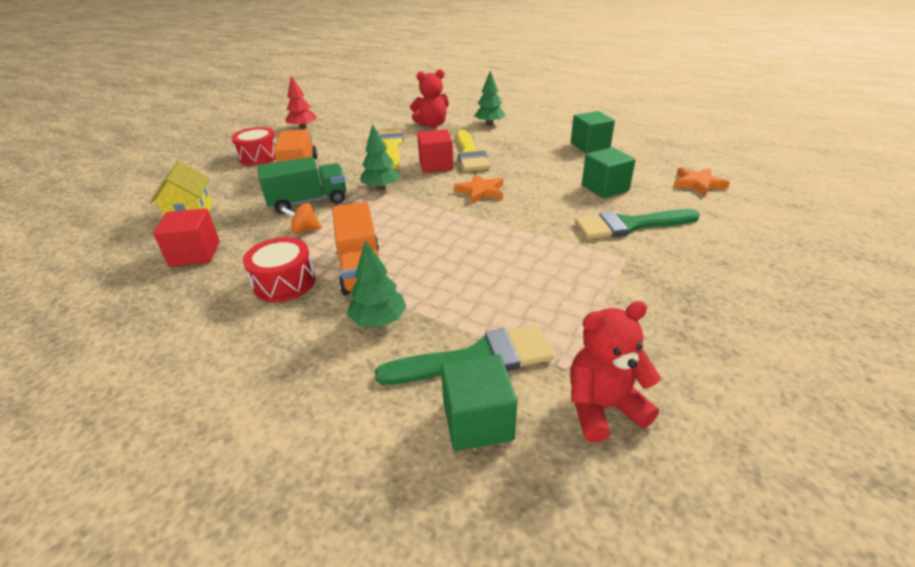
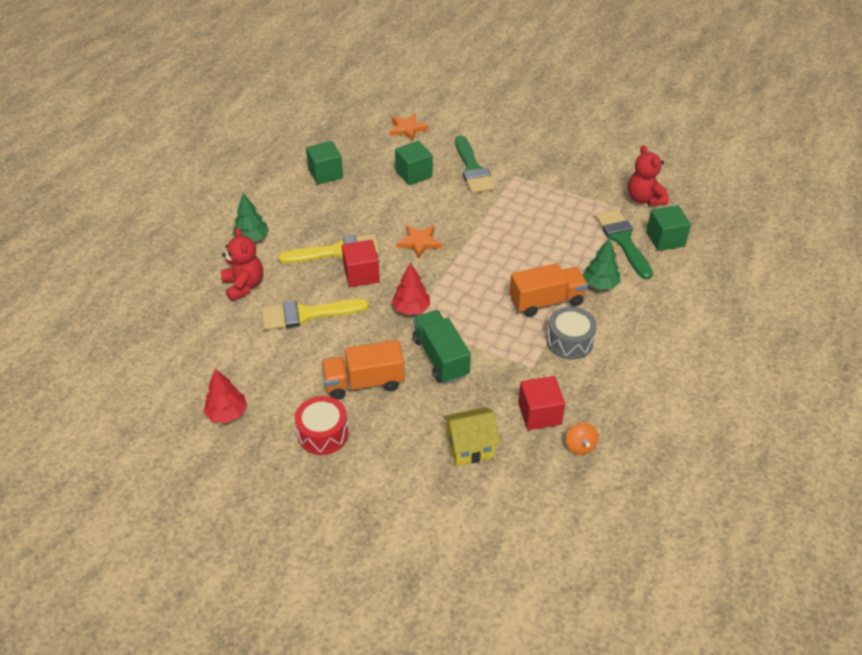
camera: 95 degrees left, 10 degrees up
red drum [243,237,316,302] -> grey drum [547,307,597,359]
orange spinning top [281,203,322,234] -> orange spinning top moved to [566,423,598,455]
green tree [360,124,400,190] -> red tree [392,263,430,315]

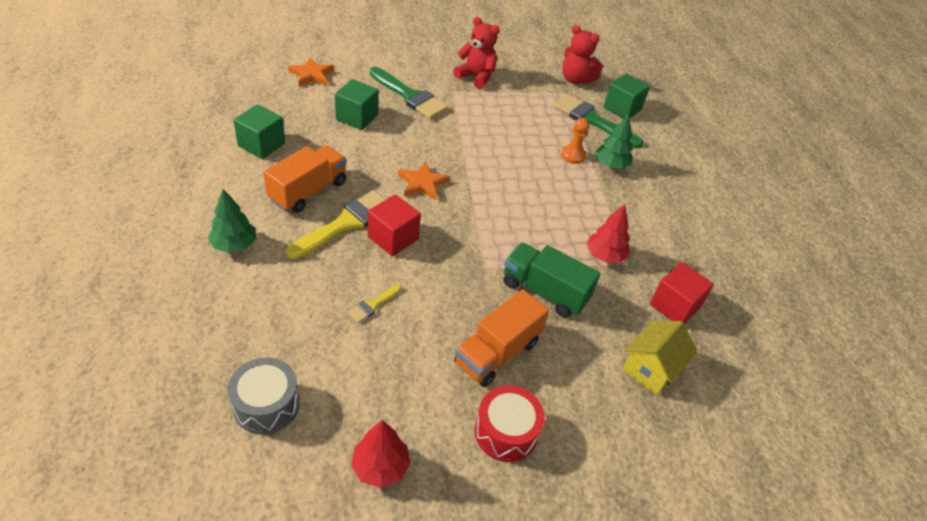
camera: 40 degrees left, 0 degrees up
red teddy bear [221,227,263,301] -> red teddy bear moved to [453,17,500,89]
yellow brush [261,299,369,330] -> yellow brush [348,284,401,323], size x0.47
red tree [392,263,430,315] -> red tree moved to [587,204,630,263]
orange truck [509,263,588,317] -> orange truck moved to [264,145,347,213]
grey drum [547,307,597,359] -> grey drum moved to [228,357,300,434]
orange spinning top [566,423,598,455] -> none
none -> orange pawn [561,118,589,164]

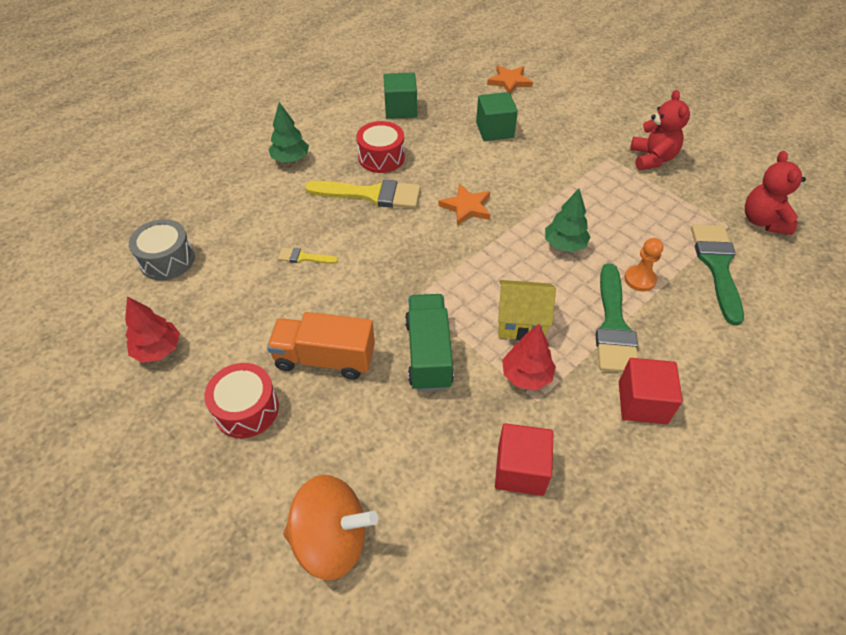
camera: 60 degrees right, 5 degrees up
orange truck [264,145,347,213] -> red drum [356,121,405,173]
red cube [368,194,421,256] -> red cube moved to [619,358,683,424]
green brush [369,67,448,119] -> green brush moved to [595,263,638,373]
green tree [595,114,633,169] -> green tree moved to [545,189,590,252]
green cube [603,73,650,119] -> none
yellow house [622,321,697,396] -> yellow house moved to [498,280,556,340]
none -> orange spinning top [283,475,378,581]

